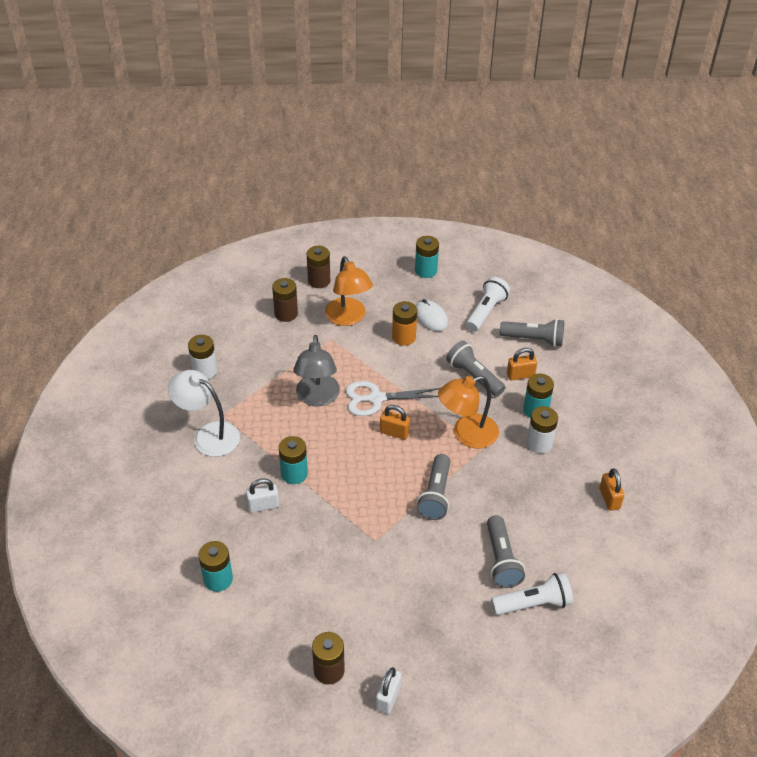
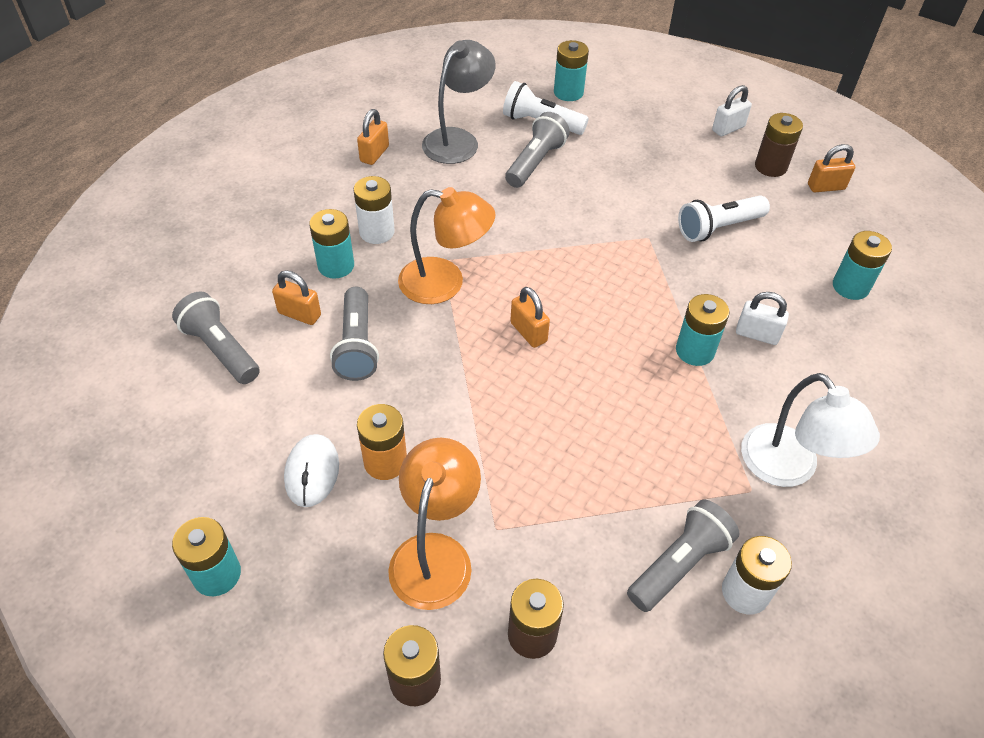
camera: 145 degrees left, 5 degrees up
grey lamp [293,335,340,406] -> grey lamp moved to [422,40,496,164]
white scissors [346,381,440,416] -> none
grey flashlight [417,454,450,520] -> grey flashlight moved to [627,500,740,612]
white flashlight [466,277,510,332] -> white flashlight moved to [678,195,770,242]
none -> turquoise battery [554,40,589,101]
none -> orange padlock [808,144,855,192]

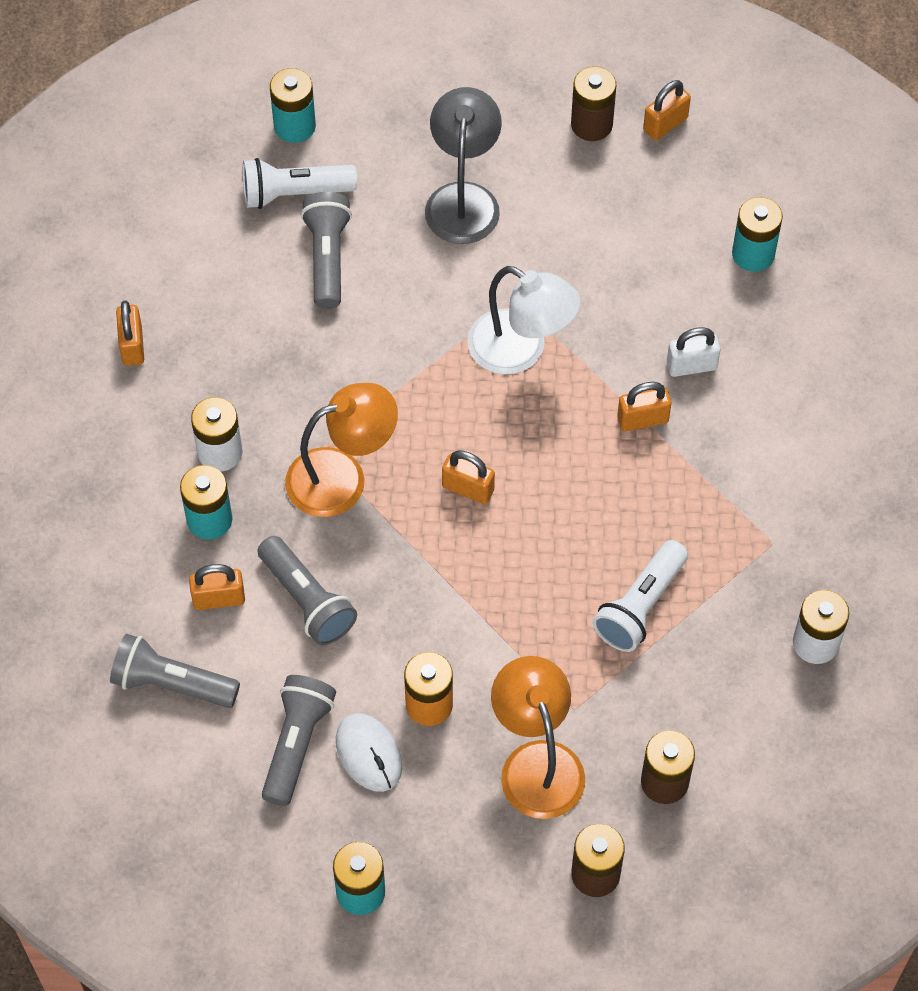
camera: 30 degrees left, 10 degrees up
grey lamp [422,40,496,164] -> grey lamp moved to [425,87,502,244]
grey flashlight [627,500,740,612] -> grey flashlight moved to [262,675,336,806]
turquoise battery [676,294,729,366] -> orange padlock [617,382,671,431]
white flashlight [678,195,770,242] -> white flashlight moved to [593,540,688,652]
white padlock [712,85,752,136] -> none
white lamp [741,373,880,487] -> white lamp moved to [468,266,580,375]

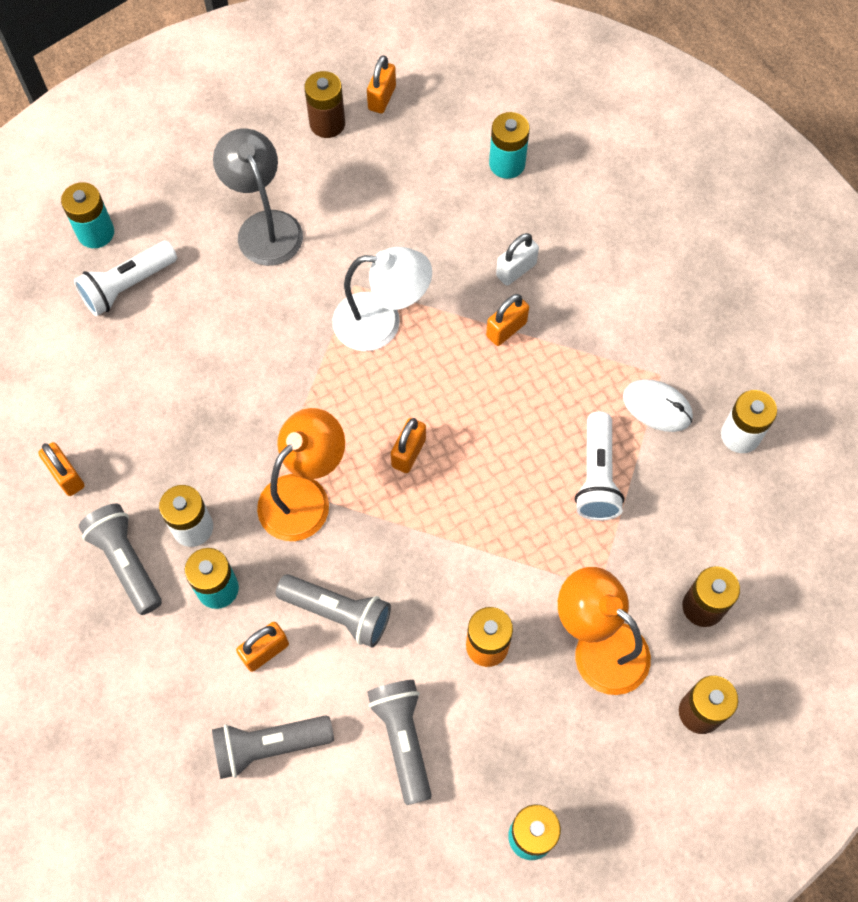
camera: 30 degrees left, 5 degrees up
grey flashlight [301,192,352,309] -> grey flashlight moved to [79,504,162,615]
white mouse [336,713,402,792] -> white mouse moved to [623,379,693,432]
orange padlock [442,450,495,504] -> orange padlock turned 60 degrees counterclockwise [391,418,426,473]

